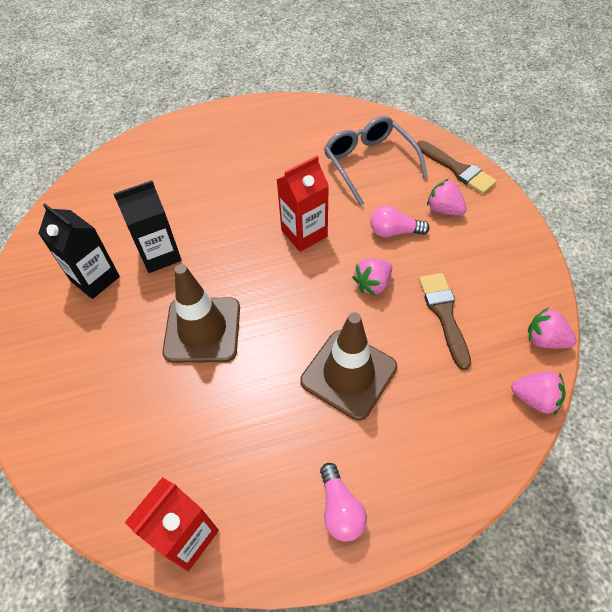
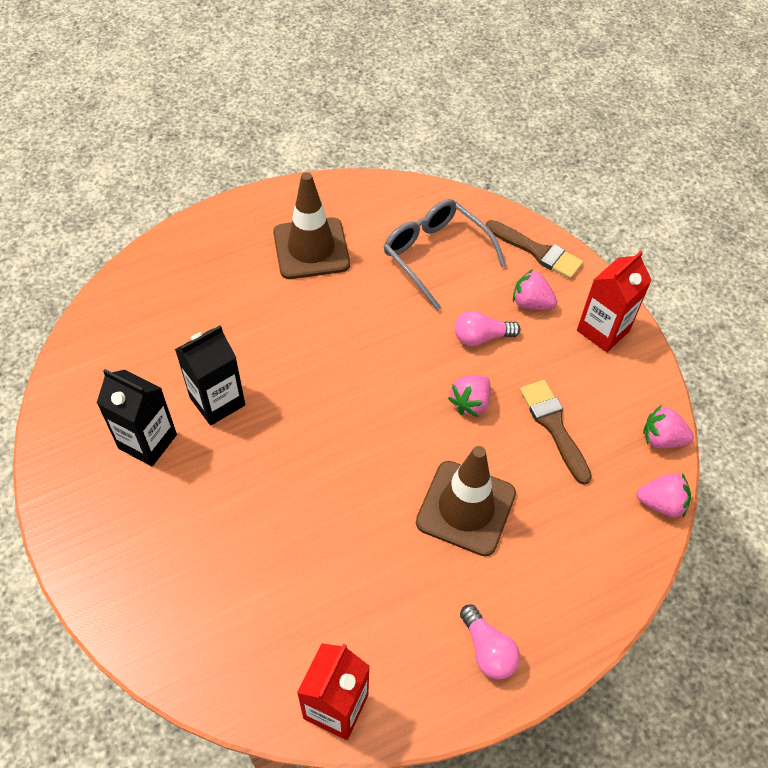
camera: 15 degrees left, 0 degrees up
brown traffic cone [162,264,240,363] -> brown traffic cone moved to [273,172,350,279]
red carton [276,156,329,252] -> red carton moved to [577,251,652,352]

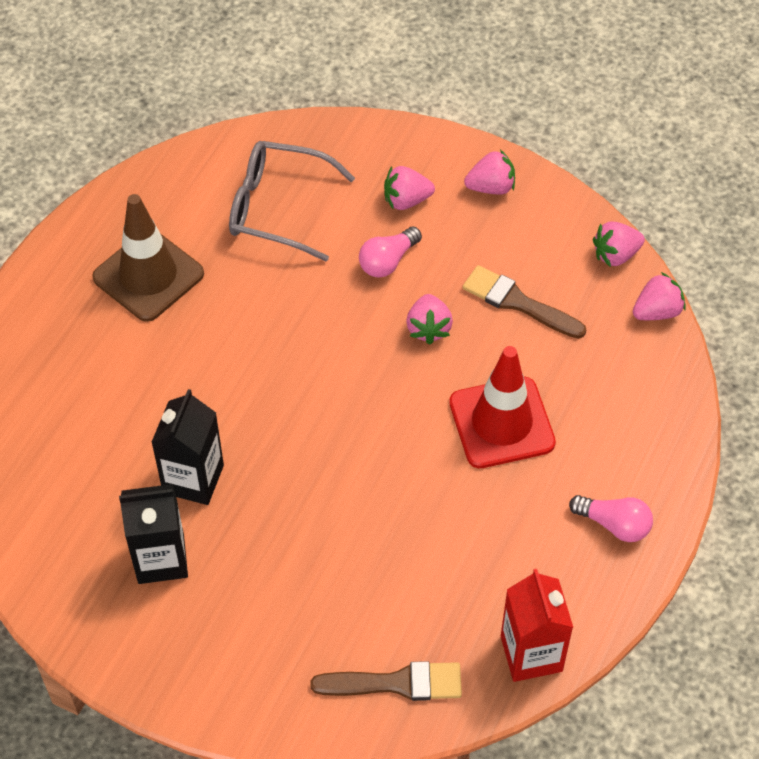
camera: 35 degrees left, 0 degrees up
brown traffic cone [416,446,516,556] -> red traffic cone [449,346,556,468]
brown brush [486,220,583,279] -> brown brush moved to [311,661,462,701]
red carton [577,251,652,352] -> pink strawberry [464,150,515,195]

